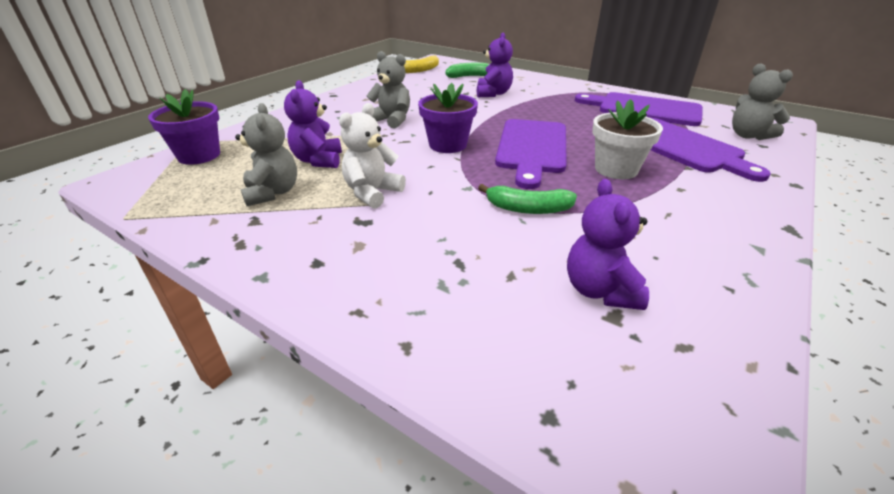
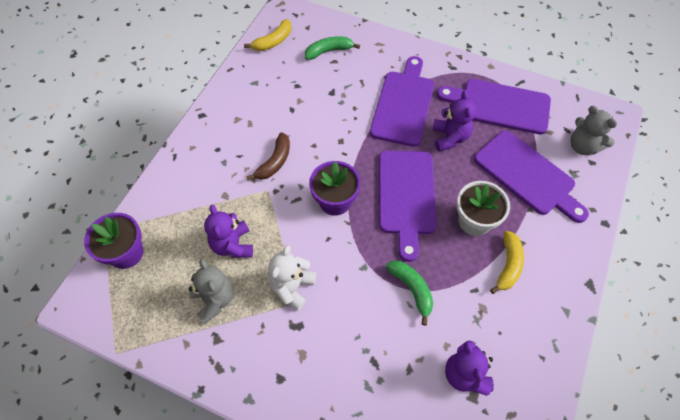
camera: 10 degrees left, 25 degrees up
grey teddy bear [367,51,410,129] -> brown banana [246,132,290,180]
purple teddy bear [477,33,513,97] -> purple teddy bear moved to [433,91,476,151]
green banana [478,184,577,214] -> green banana turned 120 degrees counterclockwise [386,261,433,326]
none -> purple cutting board [370,56,434,147]
none -> yellow banana [490,231,524,294]

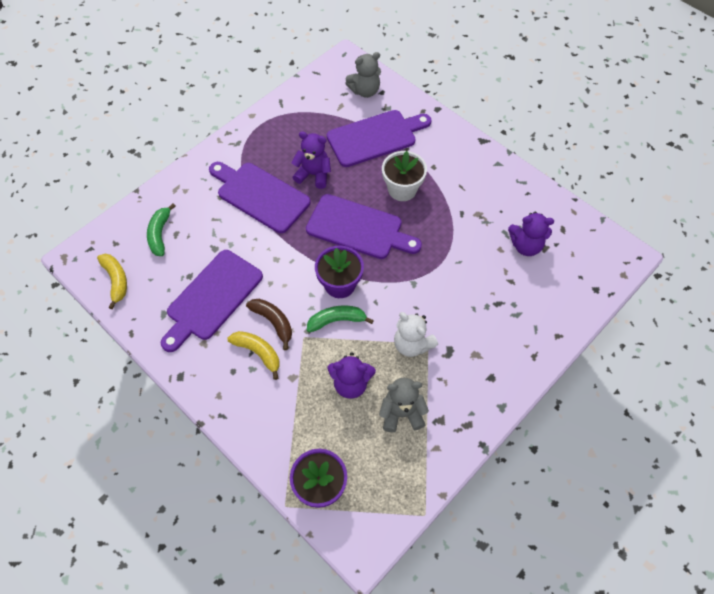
camera: 70 degrees left, 0 degrees up
green banana [386,261,433,326] -> green banana moved to [307,306,374,333]
purple cutting board [437,79,551,135] -> purple cutting board moved to [161,250,263,352]
yellow banana [490,231,524,294] -> yellow banana moved to [227,331,280,380]

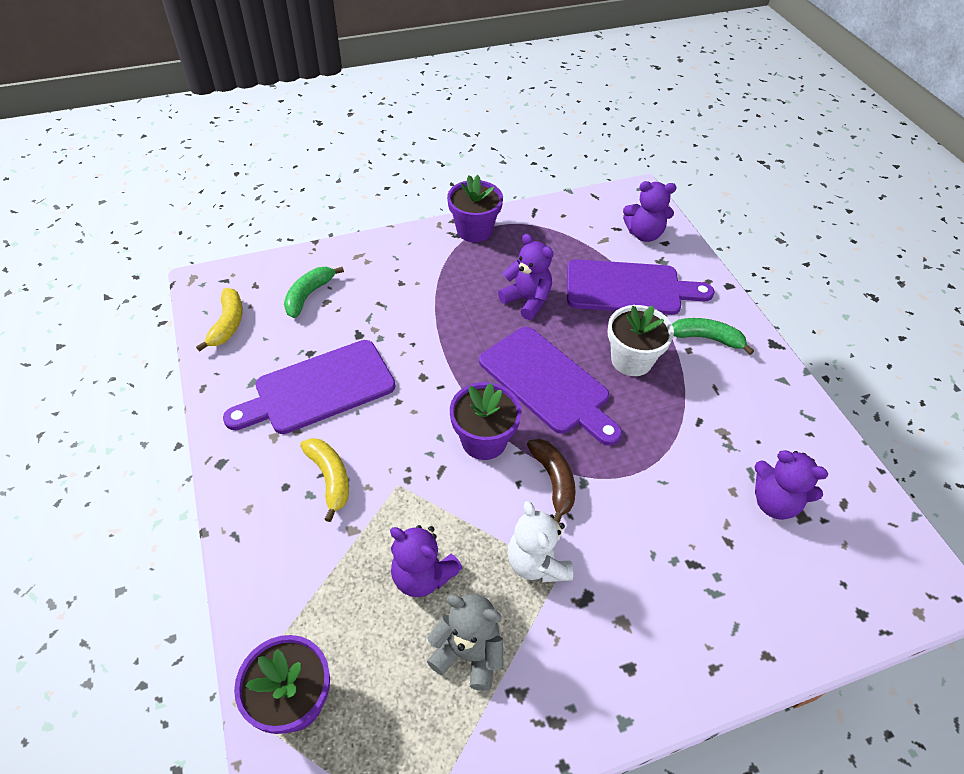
camera: 25 degrees right, 10 degrees down
purple cutting board [209,162,311,233] -> none
brown banana [246,299,292,350] -> brown banana moved to [527,439,575,523]
green banana [307,306,374,333] -> green banana moved to [672,318,754,355]
grey teddy bear [345,52,381,98] -> purple teddy bear [623,181,676,242]
none -> purple flower pot [447,175,503,242]

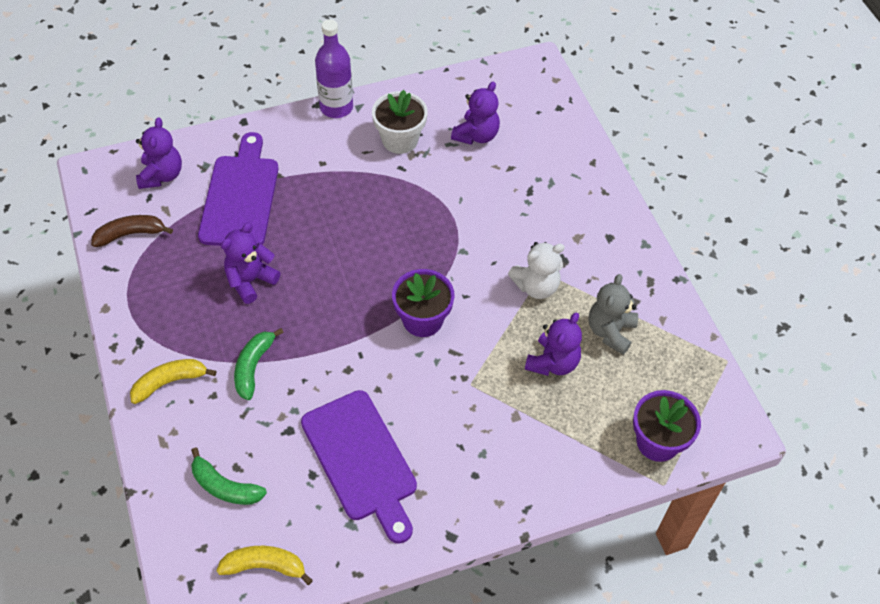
camera: 90 degrees left, 5 degrees up
yellow banana [300,438,349,522] -> yellow banana moved to [130,359,216,404]
purple flower pot [447,175,503,242] -> none
purple cutting board [479,327,622,446] -> none
brown banana [527,439,575,523] -> brown banana moved to [91,215,173,247]
white flower pot [607,305,674,376] -> white flower pot moved to [372,90,428,154]
green banana [672,318,754,355] -> green banana moved to [234,328,284,400]
none -> purple bottle [315,19,353,118]

